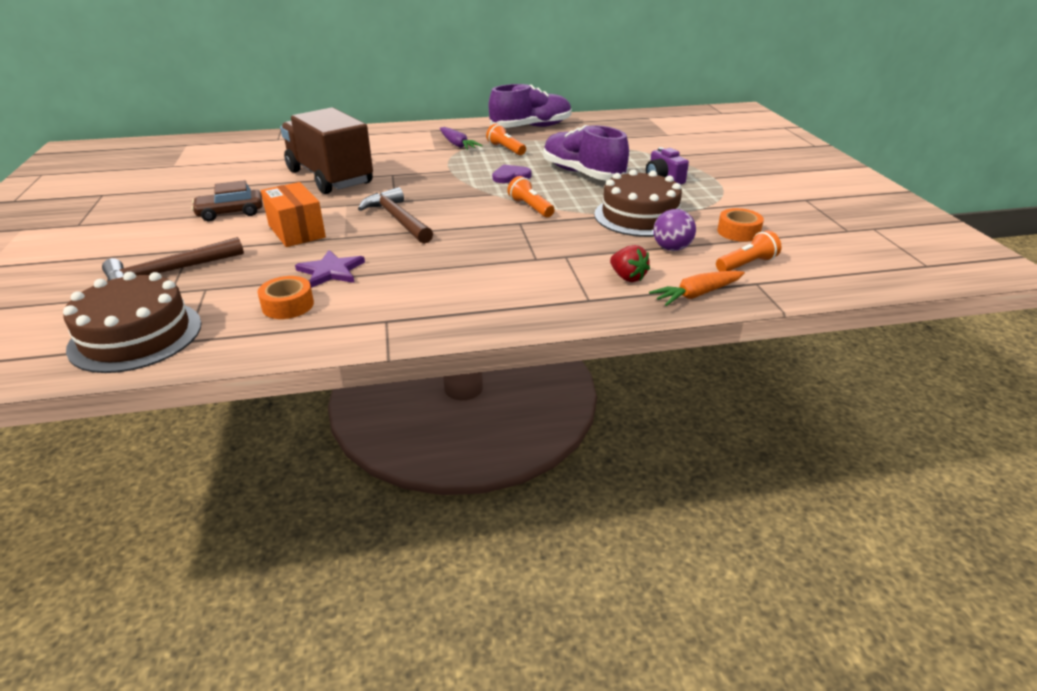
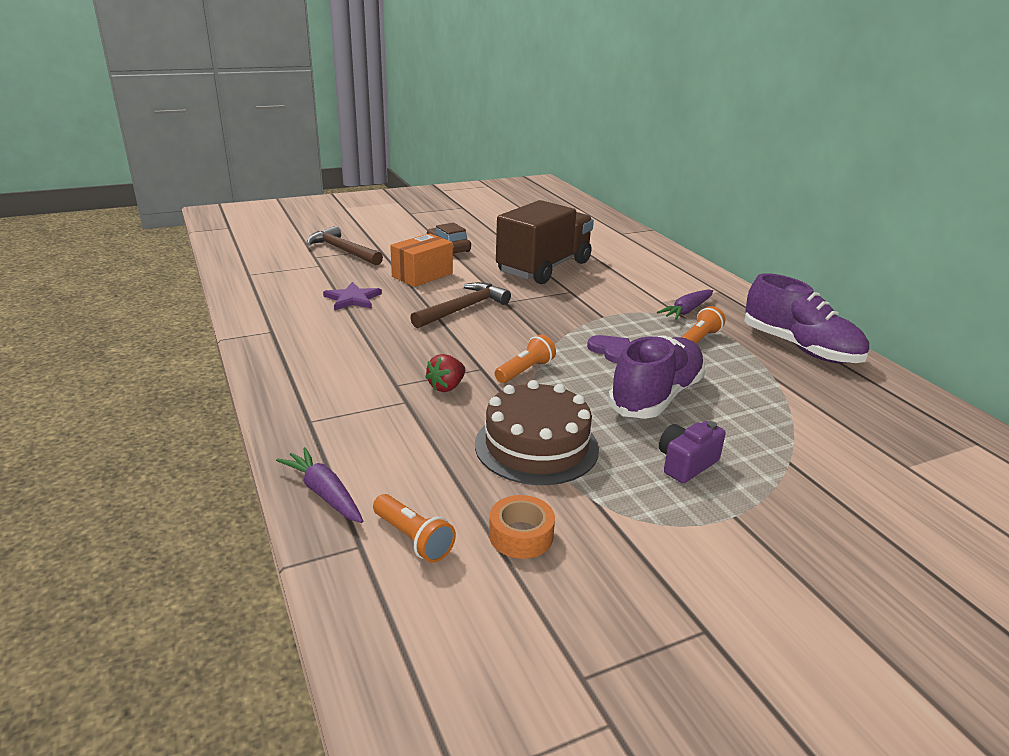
camera: 75 degrees right, 5 degrees down
brown cake [63,272,202,373] -> none
orange tape [258,276,314,319] -> none
red strawberry [610,245,650,282] -> red strawberry moved to [425,354,465,392]
orange carrot [649,270,745,306] -> purple carrot [276,447,363,523]
purple ball [653,209,696,251] -> none

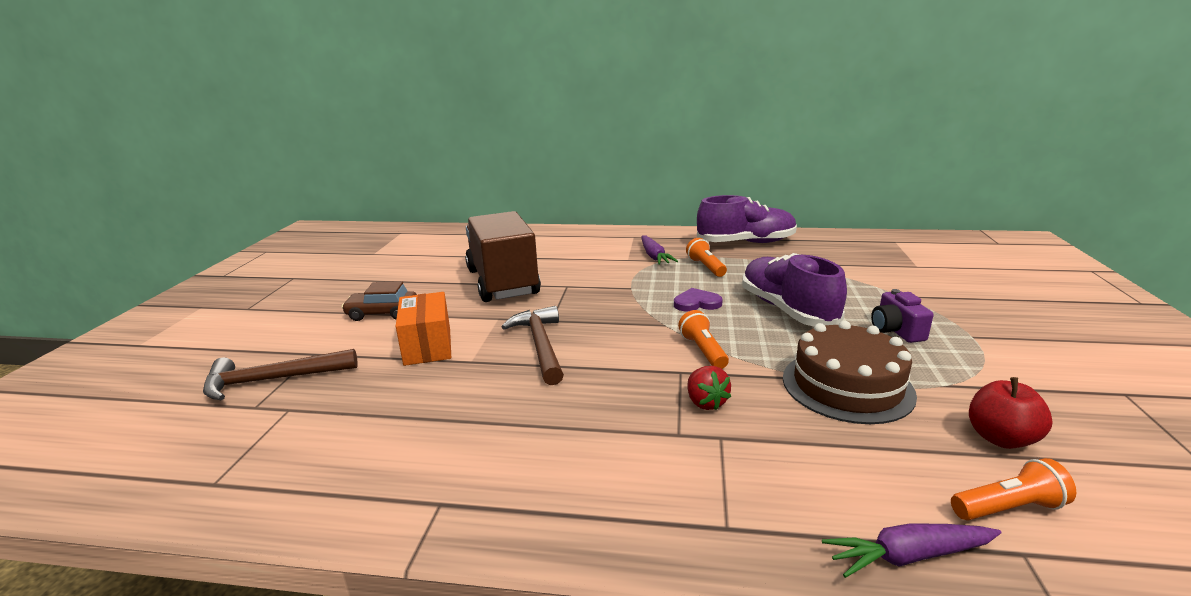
camera: 55 degrees left, 5 degrees down
purple star [323,282,382,310] -> none
orange tape [489,495,555,559] -> red apple [969,377,1052,449]

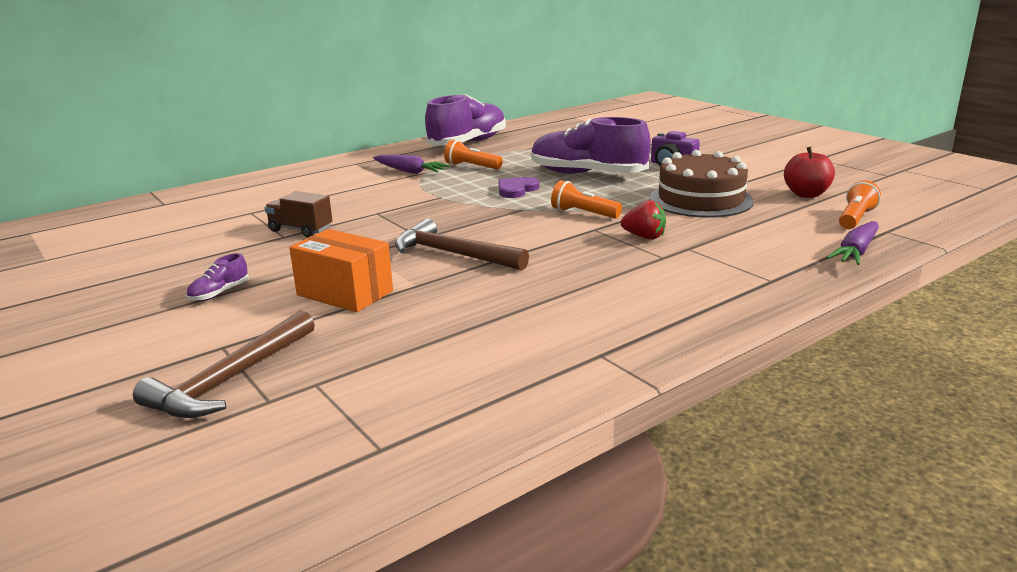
camera: 45 degrees left, 0 degrees up
brown car [341,281,417,321] -> purple shoe [186,253,249,301]
brown truck [465,211,541,302] -> brown truck [265,191,332,238], size x0.44

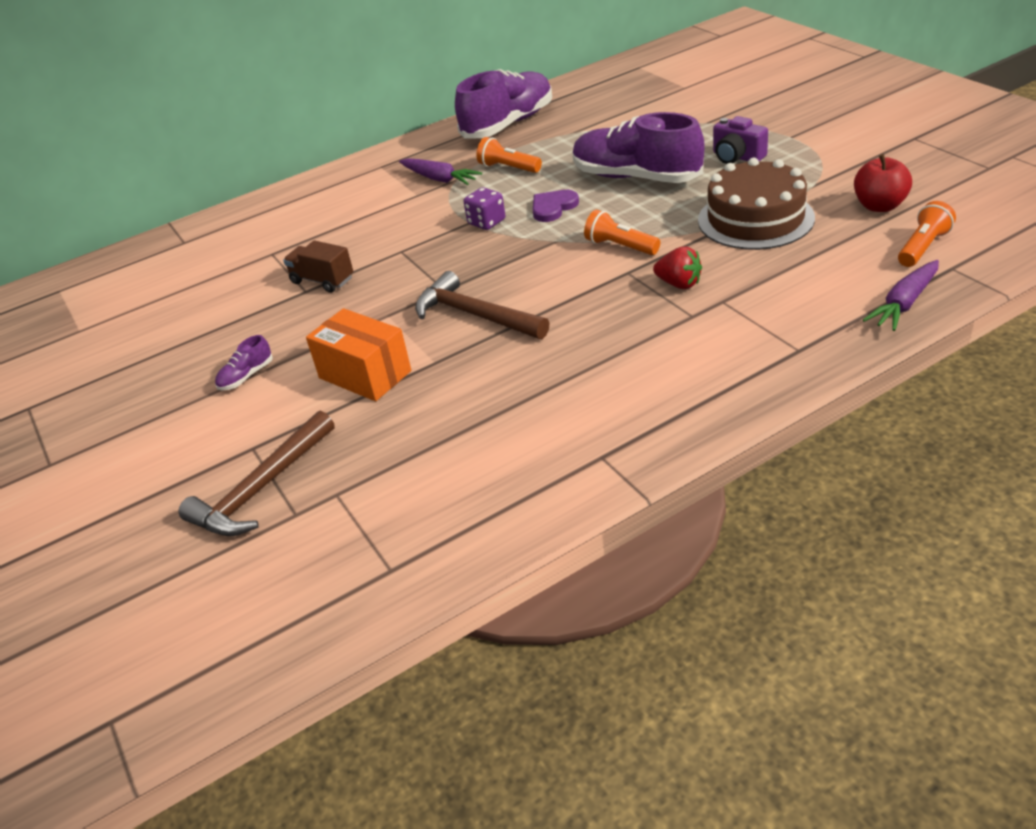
camera: 10 degrees right, 15 degrees up
none -> purple dice [463,187,505,230]

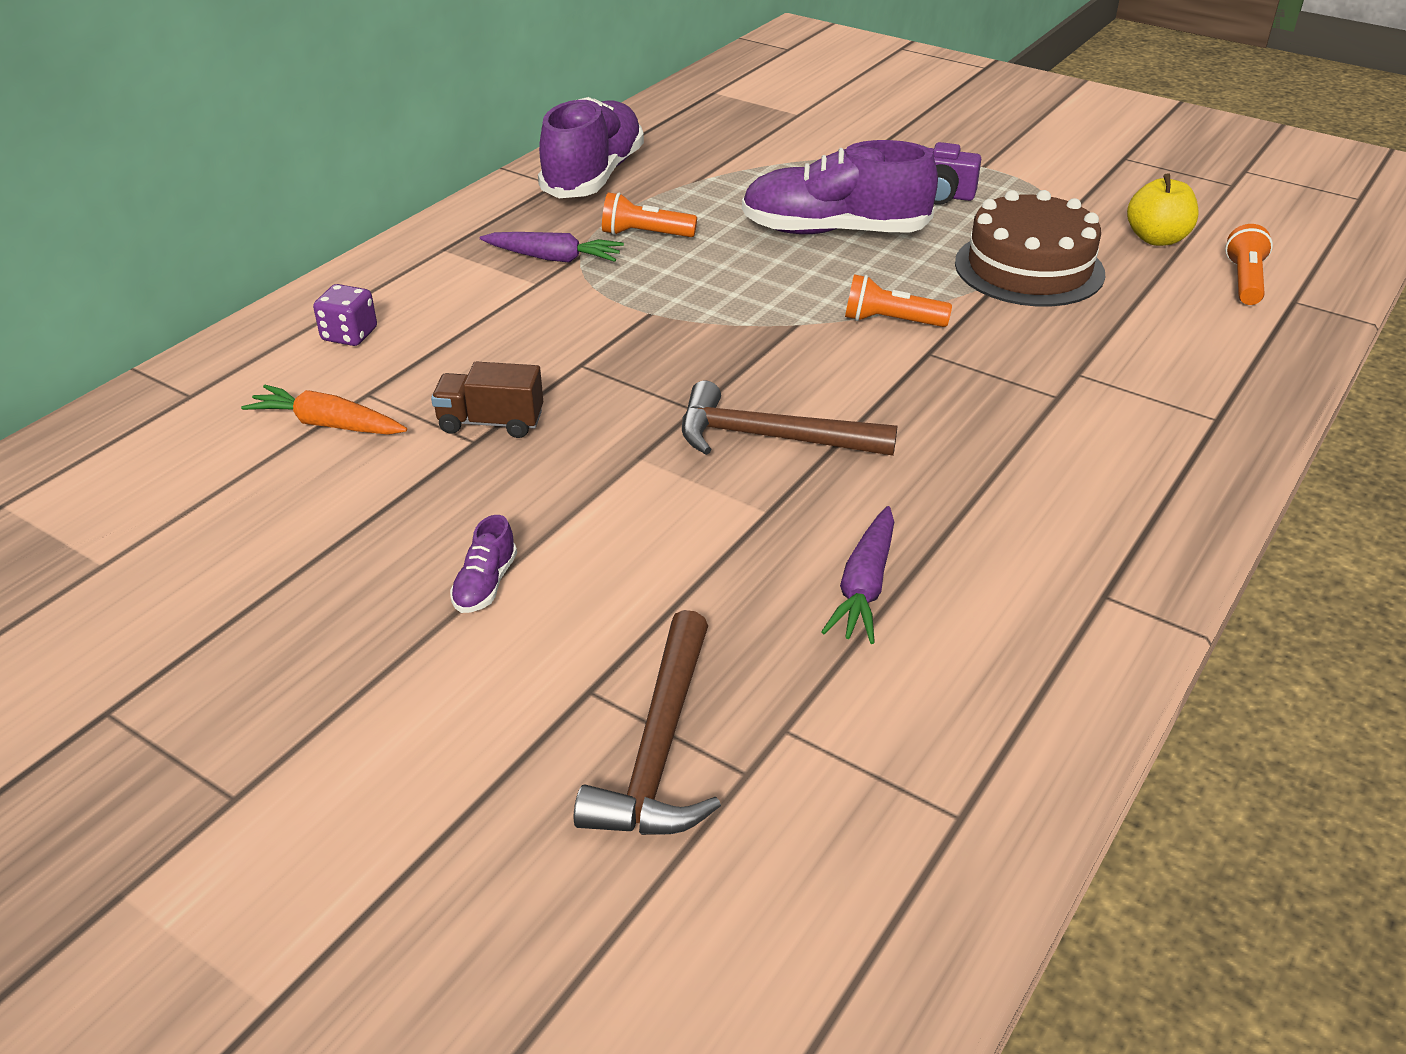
camera: 30 degrees left, 0 degrees up
orange box [306,308,411,401] -> none
purple dice [463,187,505,230] -> purple dice moved to [313,284,377,346]
purple heart [533,190,579,222] -> none
red strawberry [653,246,702,289] -> none
red apple [854,154,912,212] -> yellow apple [1127,173,1199,246]
purple carrot [863,260,939,331] -> purple carrot moved to [821,506,894,644]
none -> orange carrot [241,385,407,435]

